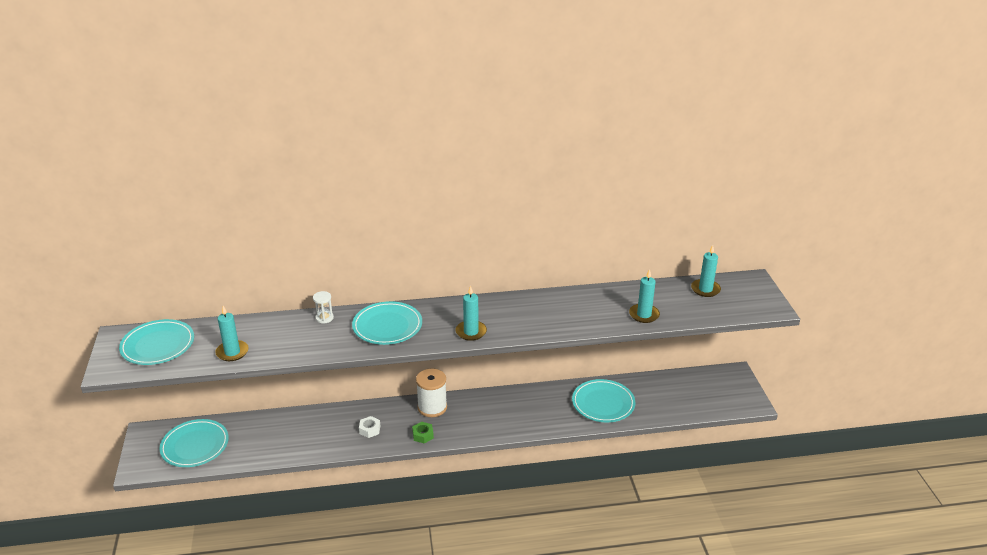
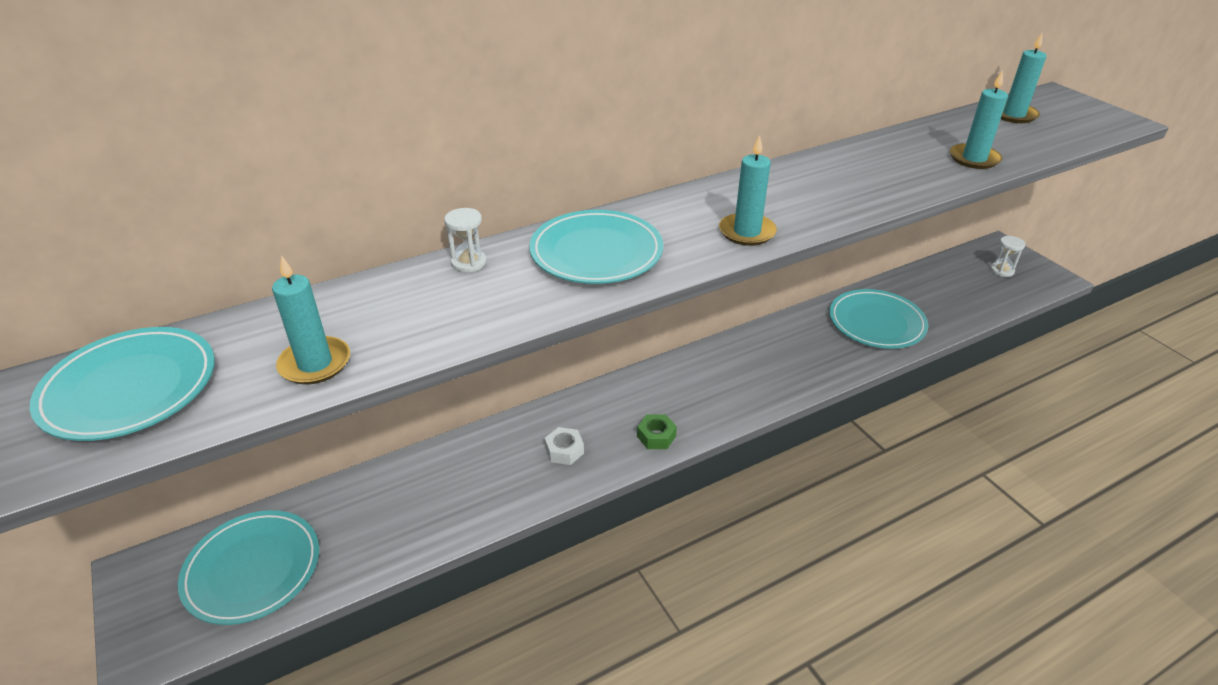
camera: 20 degrees left, 5 degrees up
white spool [416,368,447,417] -> none
none -> white hourglass [990,236,1025,277]

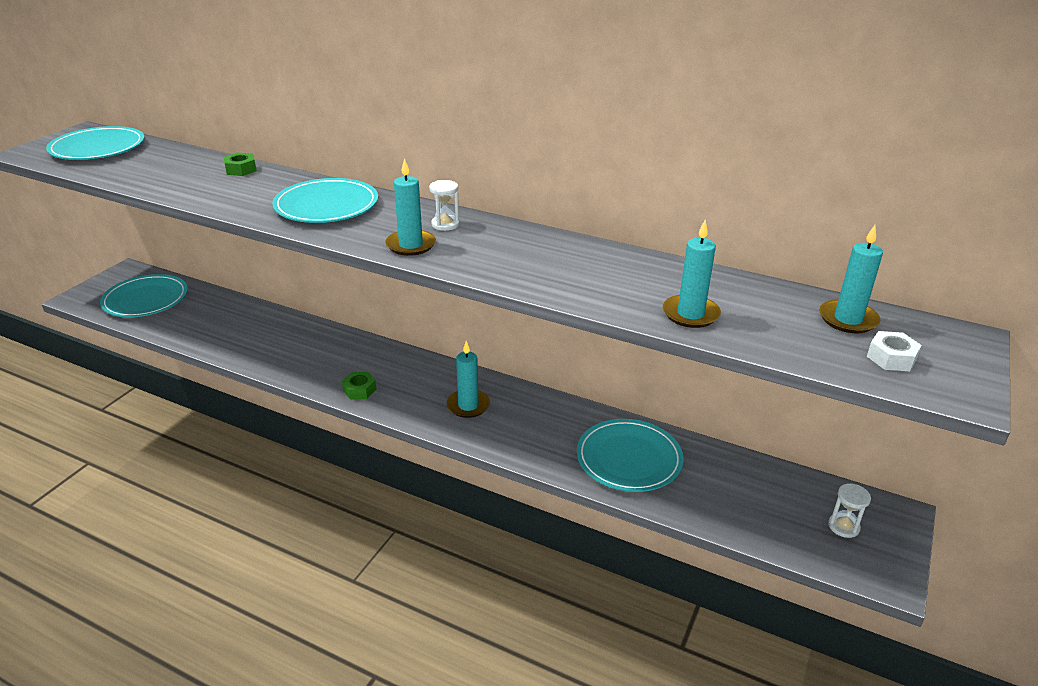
camera: 55 degrees right, 5 degrees down
turquoise candle [272,255,350,384] -> turquoise candle moved to [447,341,490,418]
white hourglass [444,208,487,272] -> white hourglass moved to [429,180,460,231]
white nut [545,427,584,465] -> white nut moved to [867,331,922,371]
none -> green nut [224,153,257,176]

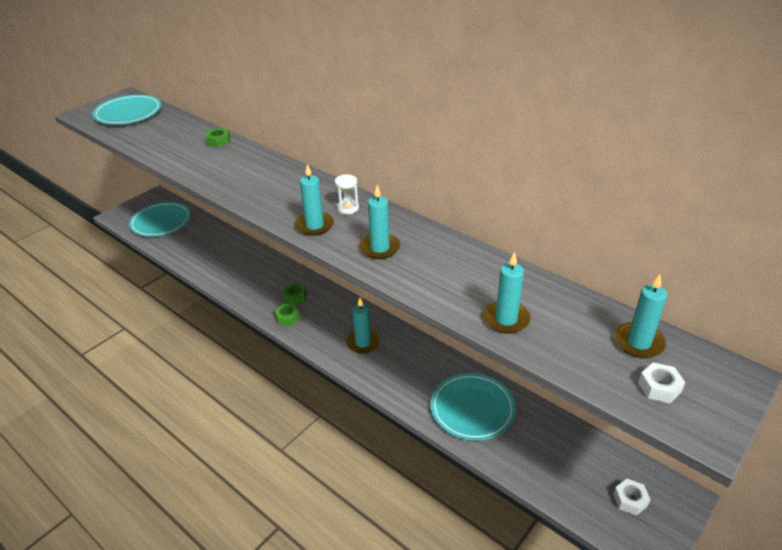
camera: 15 degrees right, 5 degrees up
turquoise plate [272,178,378,223] -> none
white hourglass [828,483,871,538] -> white nut [613,479,650,516]
none -> green nut [283,283,307,305]
none -> turquoise candle [359,185,400,259]

